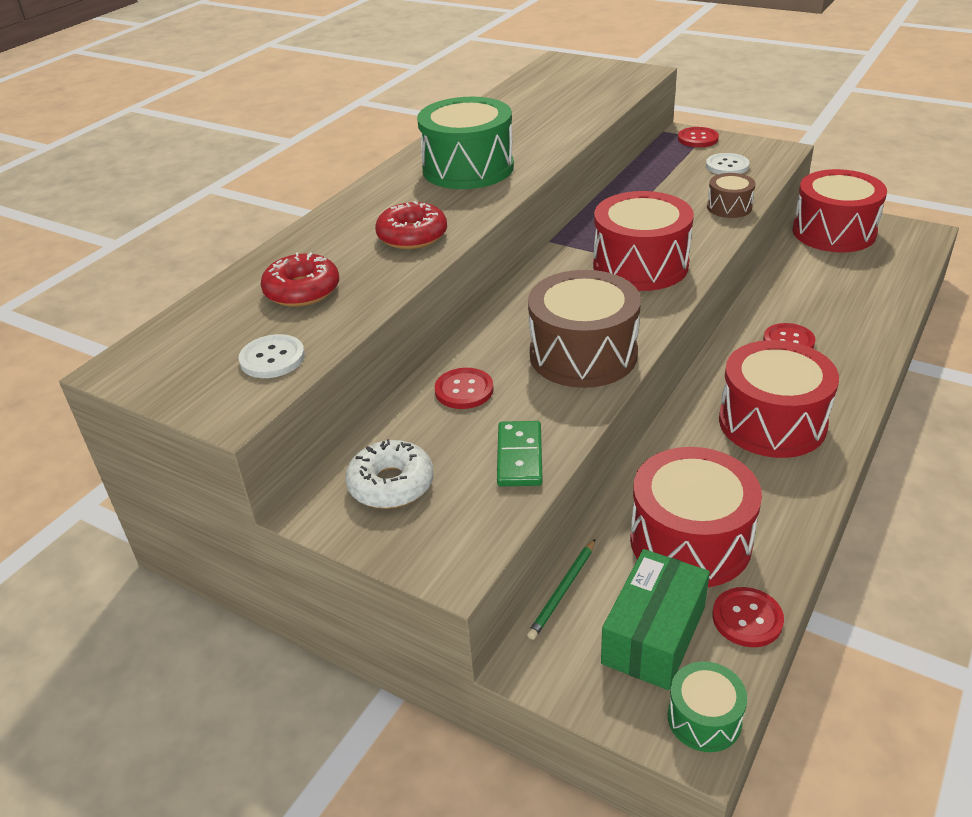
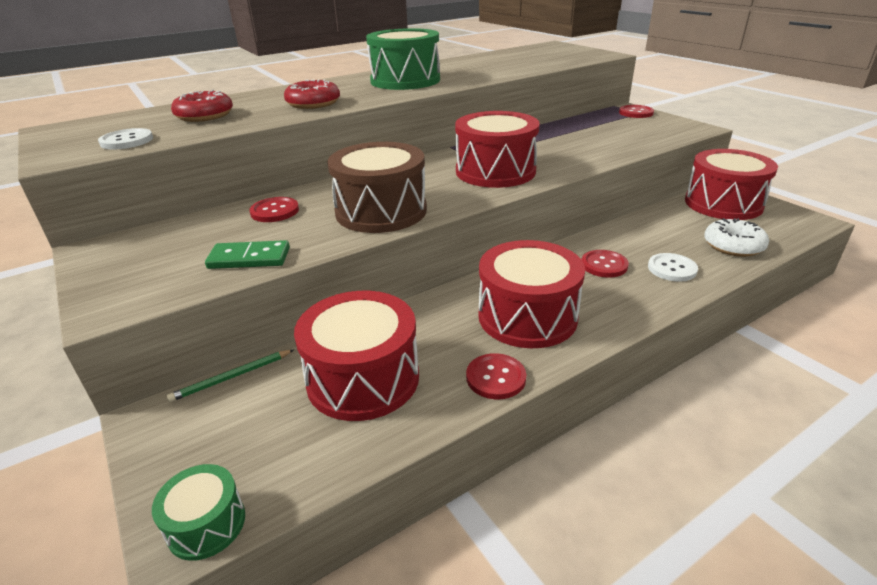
camera: 25 degrees right, 5 degrees down
white donut [346,439,434,509] -> white donut moved to [704,218,769,257]
green domino [497,421,543,486] -> green domino turned 60 degrees clockwise [205,240,290,269]
green box [601,549,710,690] -> none
white button [706,153,750,174] -> white button moved to [648,253,698,282]
brown drum [707,173,756,218] -> none
red button [712,587,784,647] -> red button moved to [466,353,526,399]

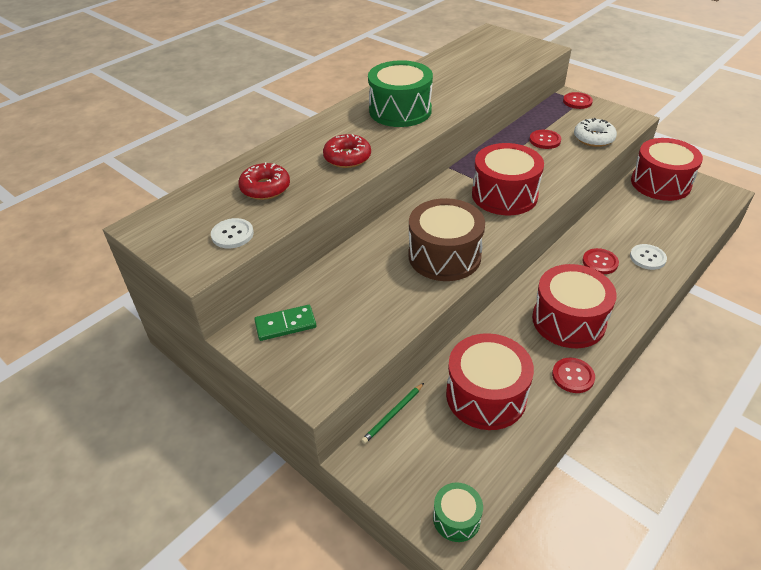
camera: 15 degrees left, 10 degrees up
green domino [205,240,290,269] -> green domino moved to [254,305,316,341]
red button [250,197,299,222] -> red button moved to [529,130,561,149]
white donut [704,218,769,257] -> white donut moved to [574,118,617,147]

